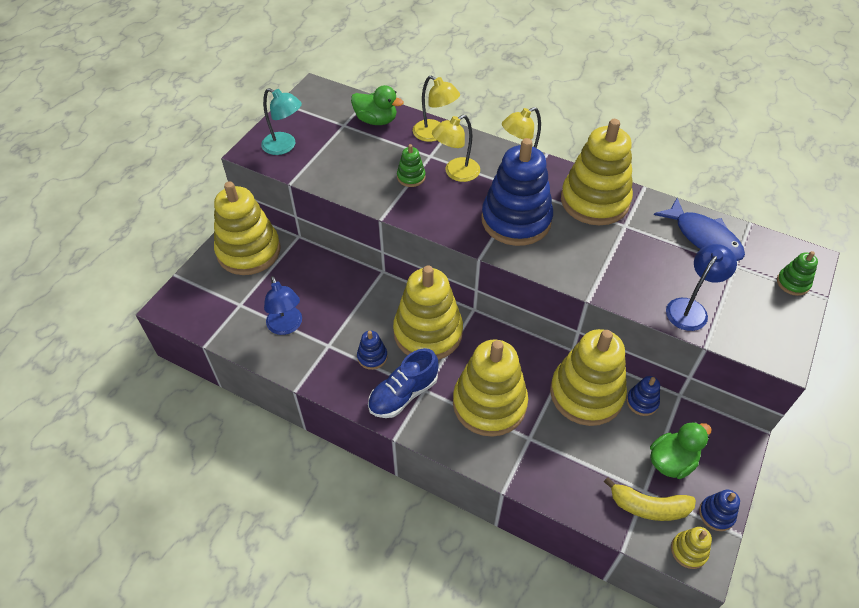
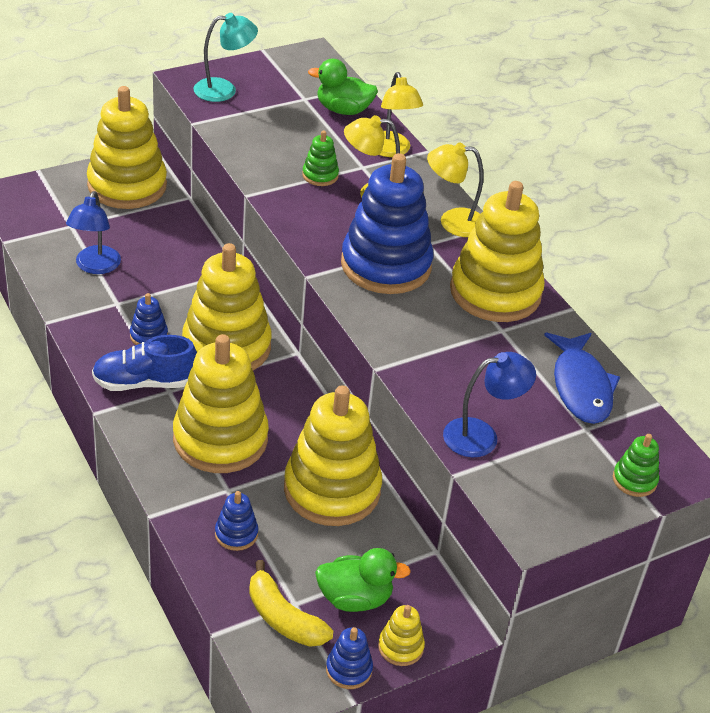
camera: 30 degrees right, 10 degrees down
turquoise lamp [261,88,302,155] -> turquoise lamp turned 75 degrees counterclockwise [194,13,258,102]
green duck [351,85,404,125] -> green duck turned 135 degrees clockwise [308,59,378,115]
blue stacking toy [627,376,660,416] -> blue stacking toy moved to [215,491,258,551]
yellow stacking toy [671,527,712,569] -> yellow stacking toy moved to [378,605,425,666]

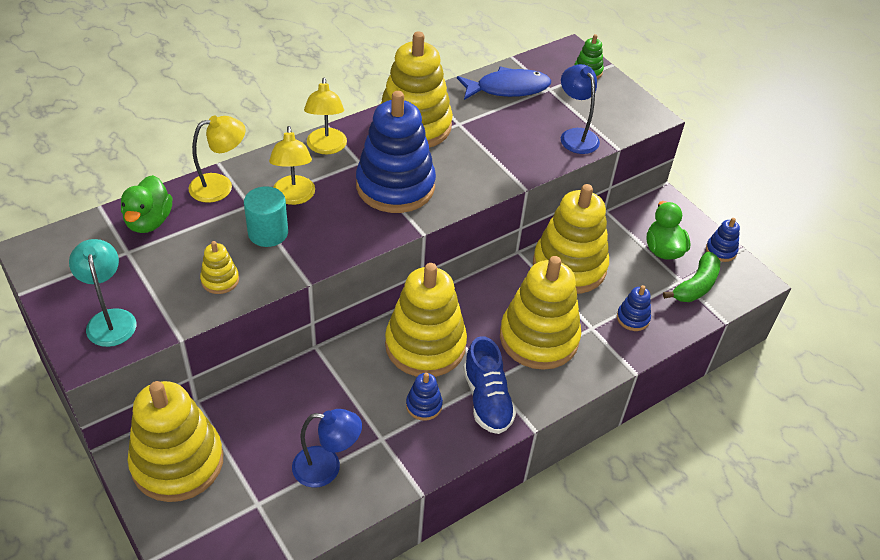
camera: 95 degrees left, 5 degrees up
yellow banana [249,560,333,647] -> green banana [663,251,720,302]
green stacking toy [302,131,339,186] -> turquoise cylinder [244,186,288,247]
yellow stacking toy [378,605,425,666] -> yellow stacking toy moved to [200,241,239,294]

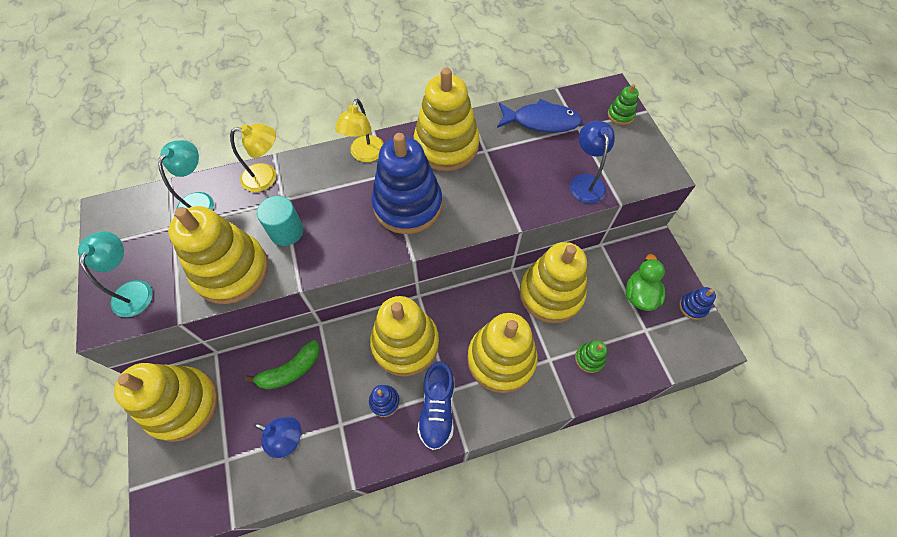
camera: 20 degrees right, 15 degrees up
green duck [121,175,172,233] -> turquoise lamp [158,140,214,210]
yellow stacking toy [200,241,239,294] -> yellow stacking toy [168,206,268,304], size x2.34
yellow lamp [269,126,315,205] -> none
blue stacking toy [617,285,651,331] -> green stacking toy [575,341,607,373]
green banana [663,251,720,302] -> green banana moved to [245,340,320,390]

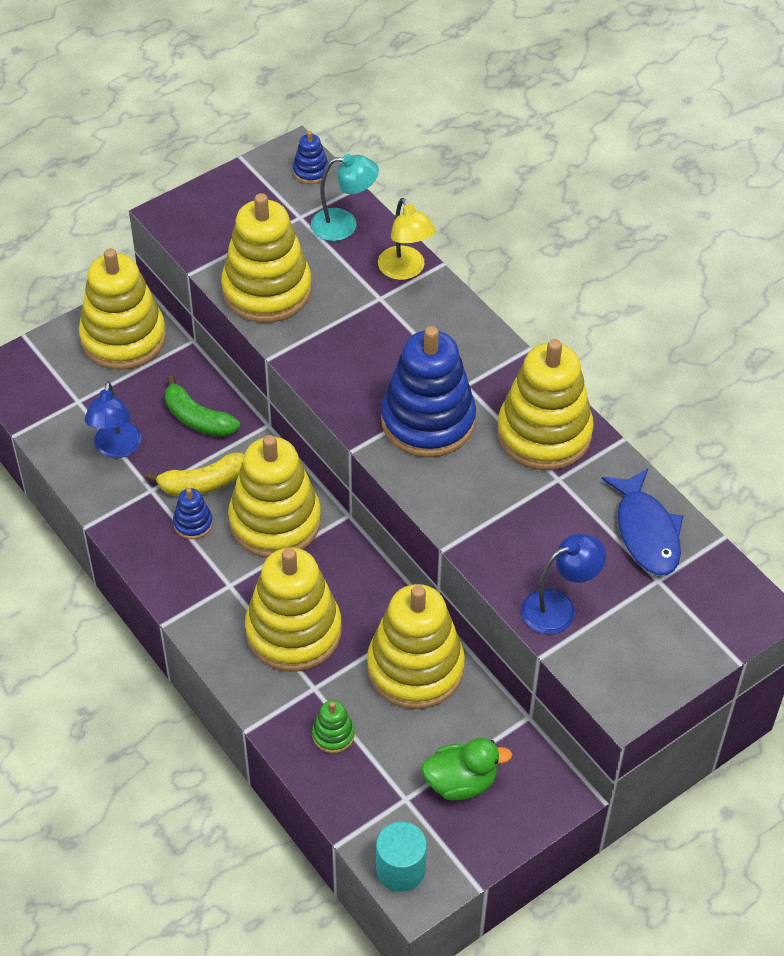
camera: 70 degrees right, 10 degrees down
turquoise lamp [78,231,153,317] -> none
turquoise cylinder [257,196,303,246] -> turquoise cylinder moved to [376,822,427,892]
yellow lamp [335,98,384,162] -> none
blue shoe [417,361,454,450] -> none
green stacking toy [608,84,639,125] -> none
blue stacking toy [679,287,716,320] -> blue stacking toy moved to [293,131,329,184]
none -> yellow banana [146,452,244,496]

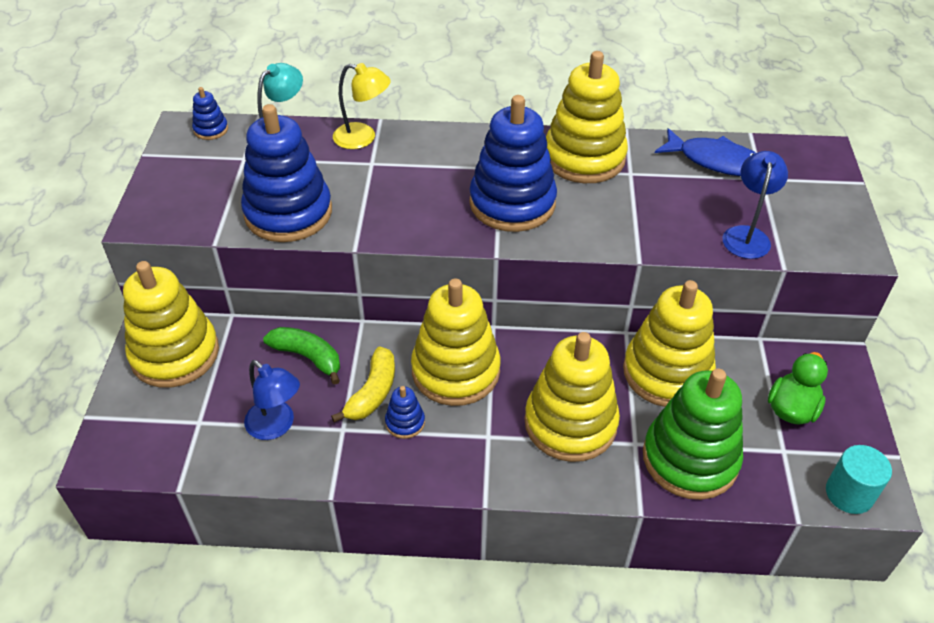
camera: 50 degrees left, 5 degrees down
green banana [165,375,240,437] -> green banana turned 135 degrees counterclockwise [263,327,340,385]
yellow stacking toy [221,193,311,323] -> blue stacking toy [241,104,332,242]
green stacking toy [312,700,355,753] -> green stacking toy [643,369,743,500], size x2.34

